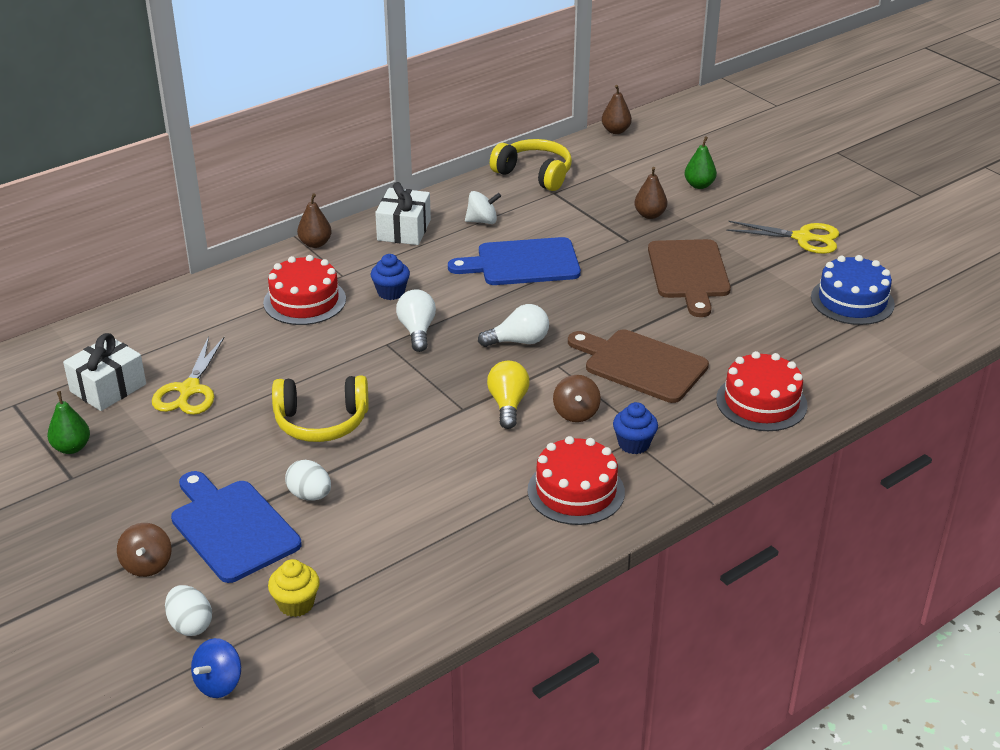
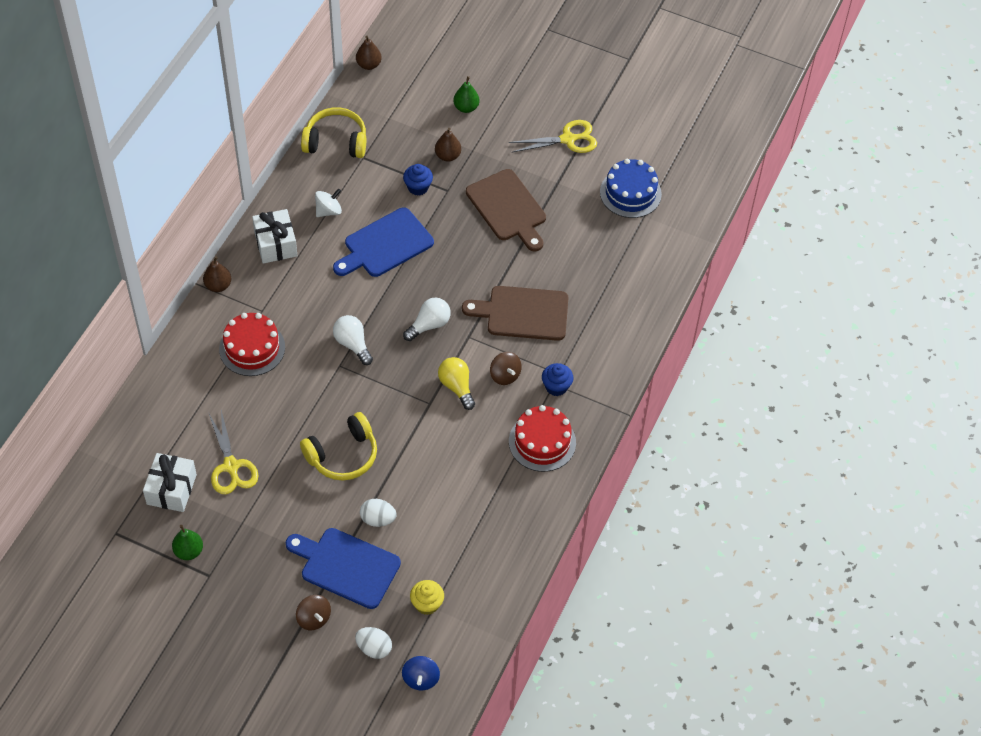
camera: 30 degrees left, 20 degrees up
blue cupcake [371,254,410,300] -> blue cupcake moved to [403,164,433,196]
red cake [716,351,808,431] -> none

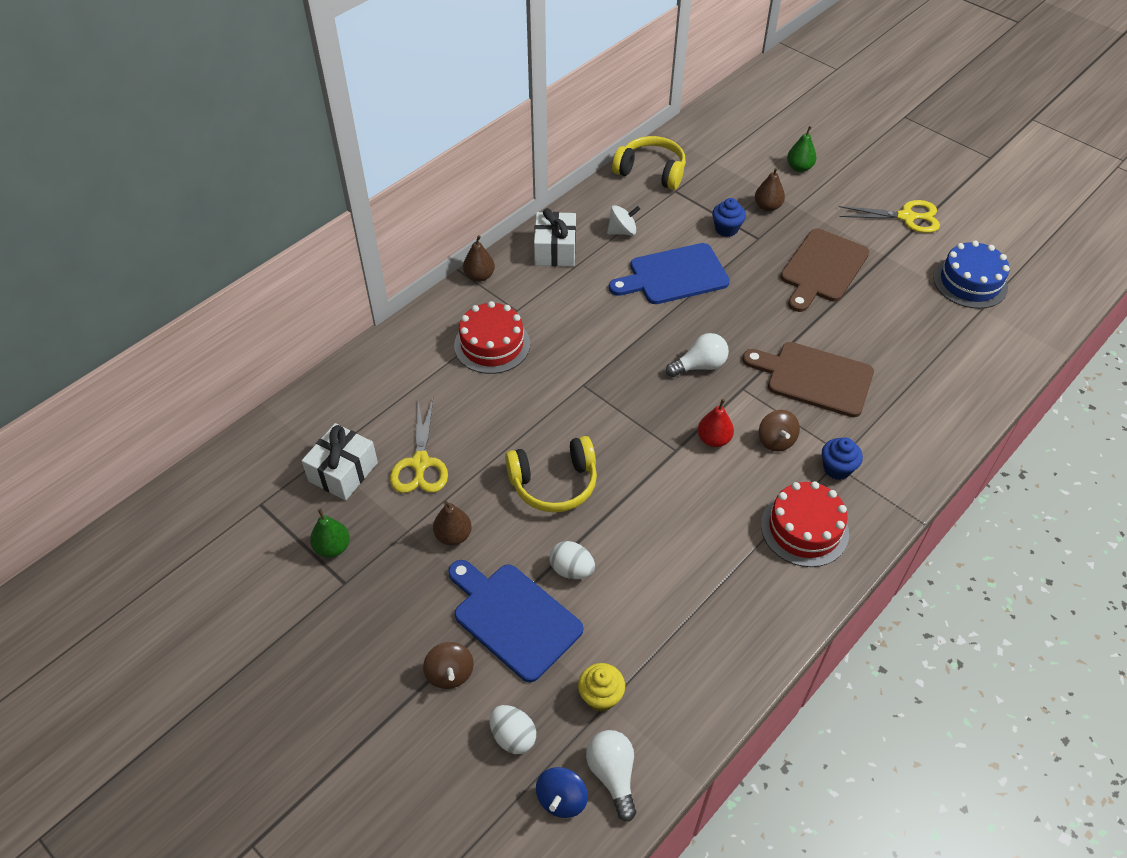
camera: 20 degrees right, 5 degrees down
white light bulb [333,315,373,365] -> white light bulb moved to [586,730,636,822]
brown pear [356,36,382,70] -> brown pear moved to [433,501,472,545]
yellow light bulb [438,357,475,410] -> red pear [698,399,734,447]
brown cutting board [466,169,546,252] -> brown cutting board turned 45 degrees clockwise [781,229,869,312]

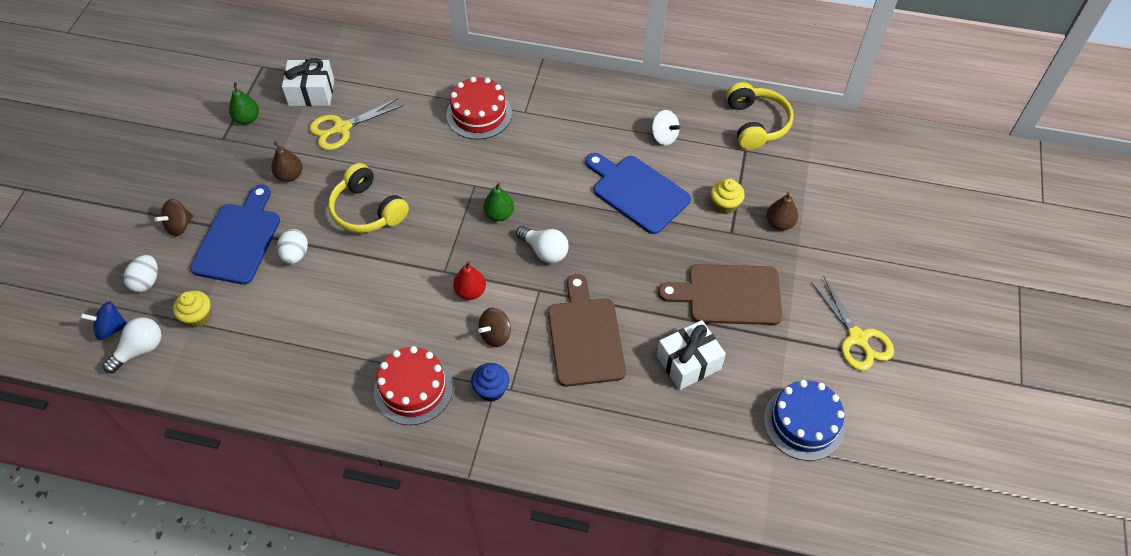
camera: 60 degrees right, 5 degrees up
brown pear [463,235,495,282] -> none
white gift [534,208,576,266] -> white gift moved to [657,320,726,390]
blue cupcake [712,198,746,237] -> yellow cupcake [711,179,745,214]
green pear [787,126,816,172] -> green pear moved to [483,182,514,221]

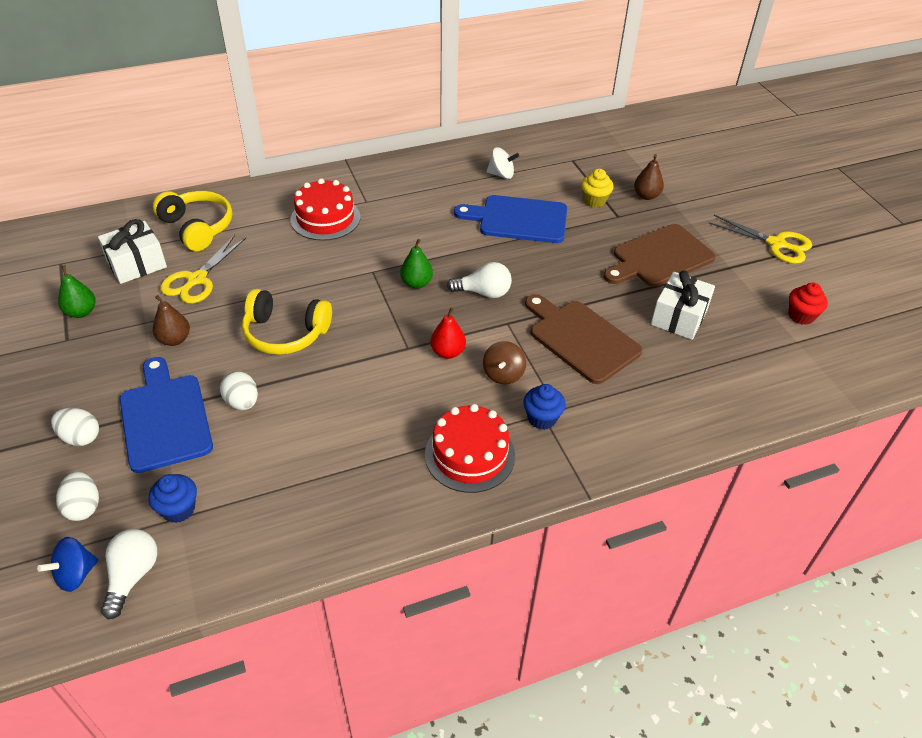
camera: 35 degrees left, 10 degrees down
brown spinning top [154,199,193,236] -> white egg [51,408,99,446]
yellow cupcake [173,290,211,328] -> blue cupcake [148,474,197,523]
yellow headphones [726,82,794,150] -> yellow headphones moved to [153,191,232,251]
blue cake [764,380,845,461] -> red cupcake [789,283,828,325]

